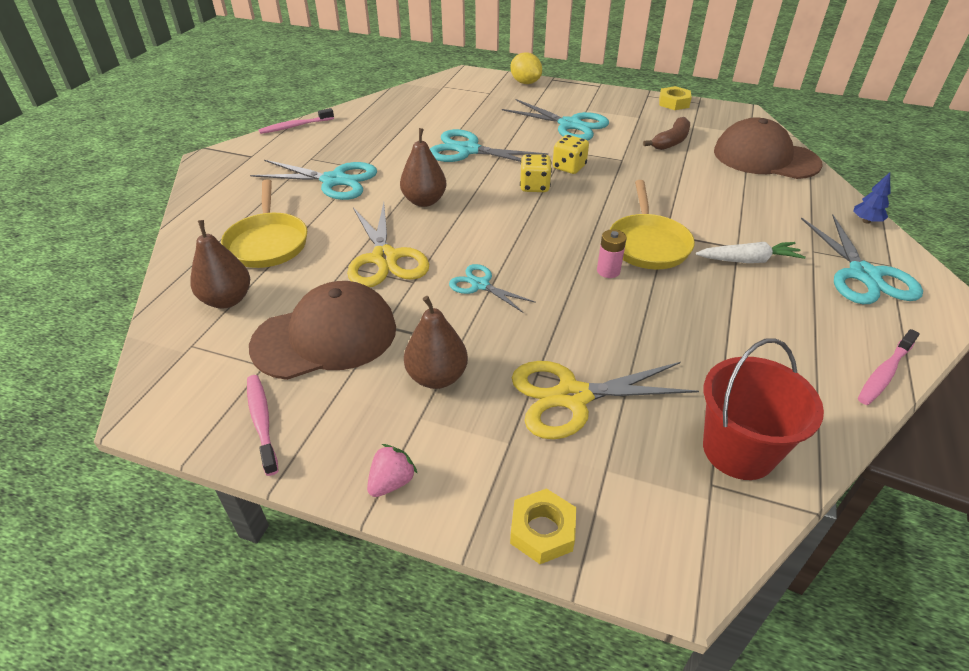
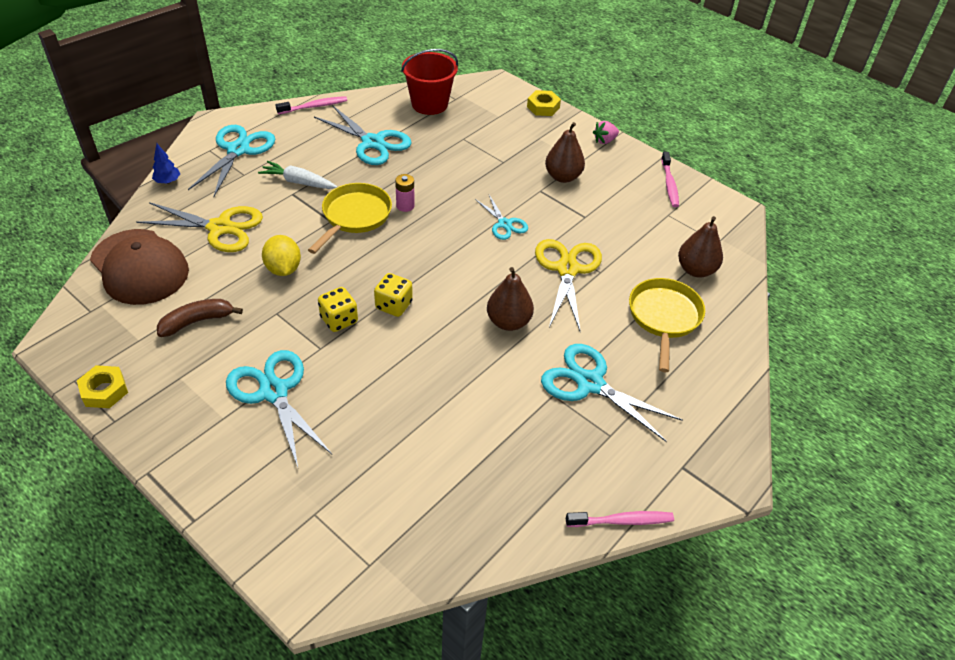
camera: 160 degrees left, 5 degrees up
brown cap [249,281,396,380] -> none
turquoise scissors [430,129,548,162] -> turquoise scissors moved to [314,105,411,165]
yellow lemon [510,52,542,84] -> yellow lemon moved to [262,235,301,276]
yellow scissors [512,361,699,439] -> yellow scissors moved to [136,202,263,252]

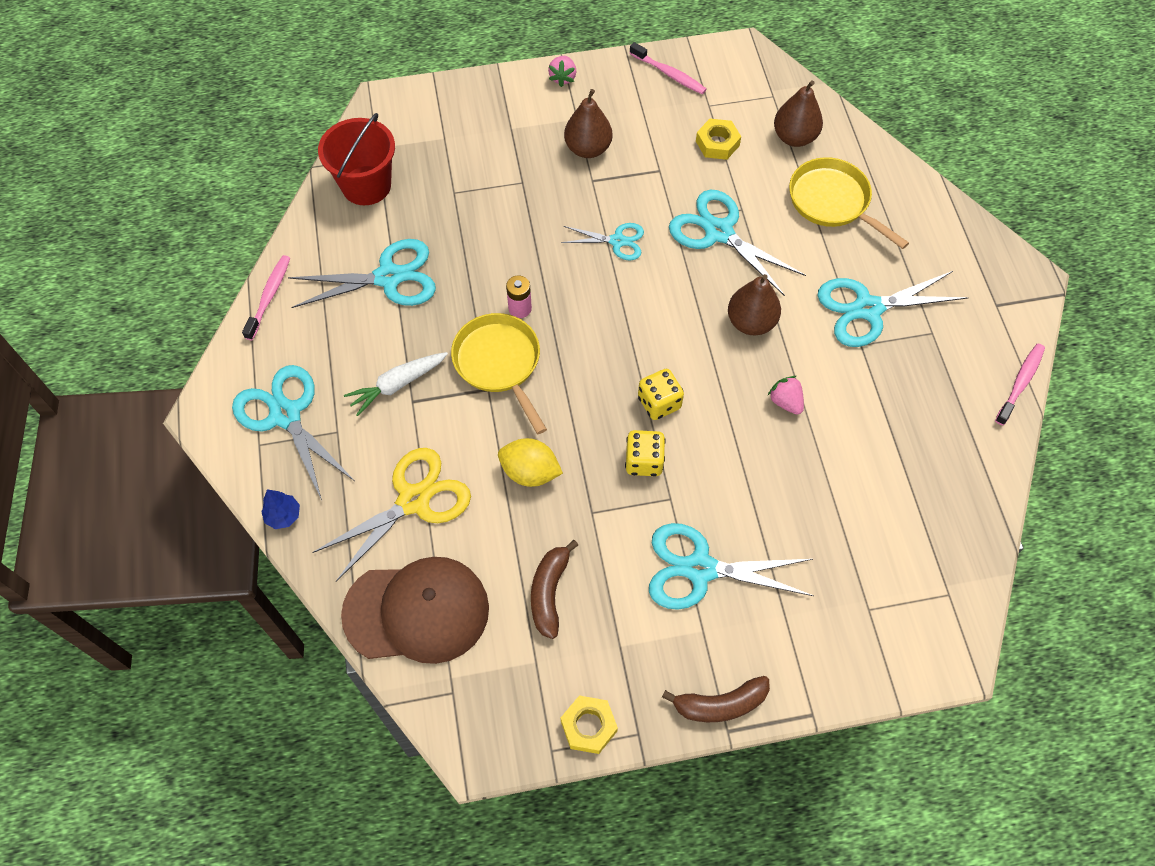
camera: 50 degrees left, 15 degrees up
yellow nut [527,90,561,116] -> yellow nut moved to [696,119,741,160]
yellow scissors [535,239,602,332] -> turquoise scissors [669,190,806,296]
none -> brown banana [662,676,770,722]
none -> pink strawberry [768,376,804,415]

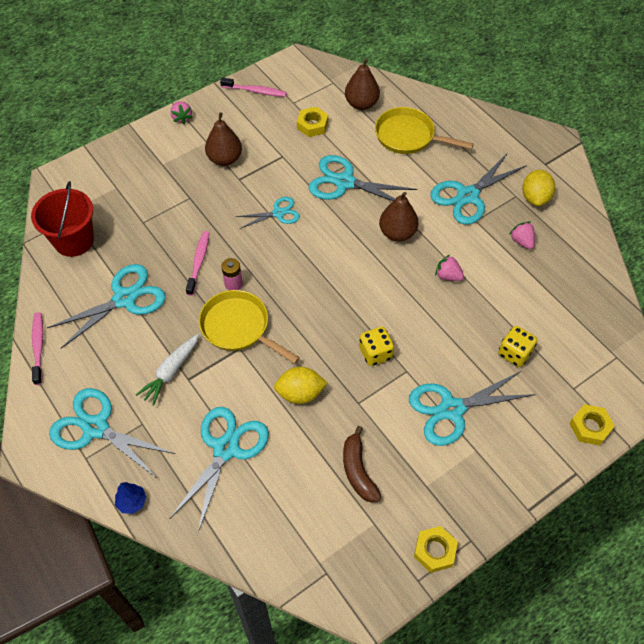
camera: 25 degrees left, 5 degrees down
yellow scissors [312,448,471,582] -> turquoise scissors [170,407,269,532]
brown cap [341,557,489,664] -> none
yellow dice [638,369,684,420] -> yellow dice moved to [498,326,537,367]
brown banana [662,676,770,722] -> none
pink toothbrush [995,344,1045,426] -> pink toothbrush moved to [186,231,209,296]
none -> pink strawberry [509,222,535,249]
none -> yellow lemon [522,170,555,206]
none -> yellow nut [569,404,615,446]

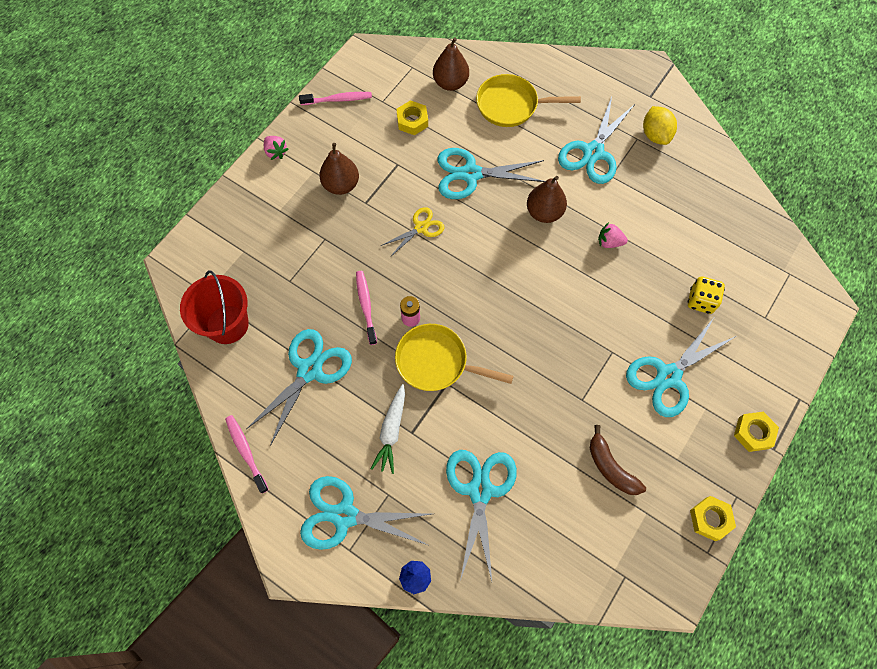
camera: 20 degrees left, 10 degrees up
turquoise scissors [235,197,300,229] -> yellow scissors [381,207,445,257]
yellow lemon [274,367,327,404] -> none
yellow dice [359,327,394,366] -> none
pink strawberry [509,222,535,249] -> none
yellow nut [569,404,615,446] -> yellow nut moved to [734,412,779,452]

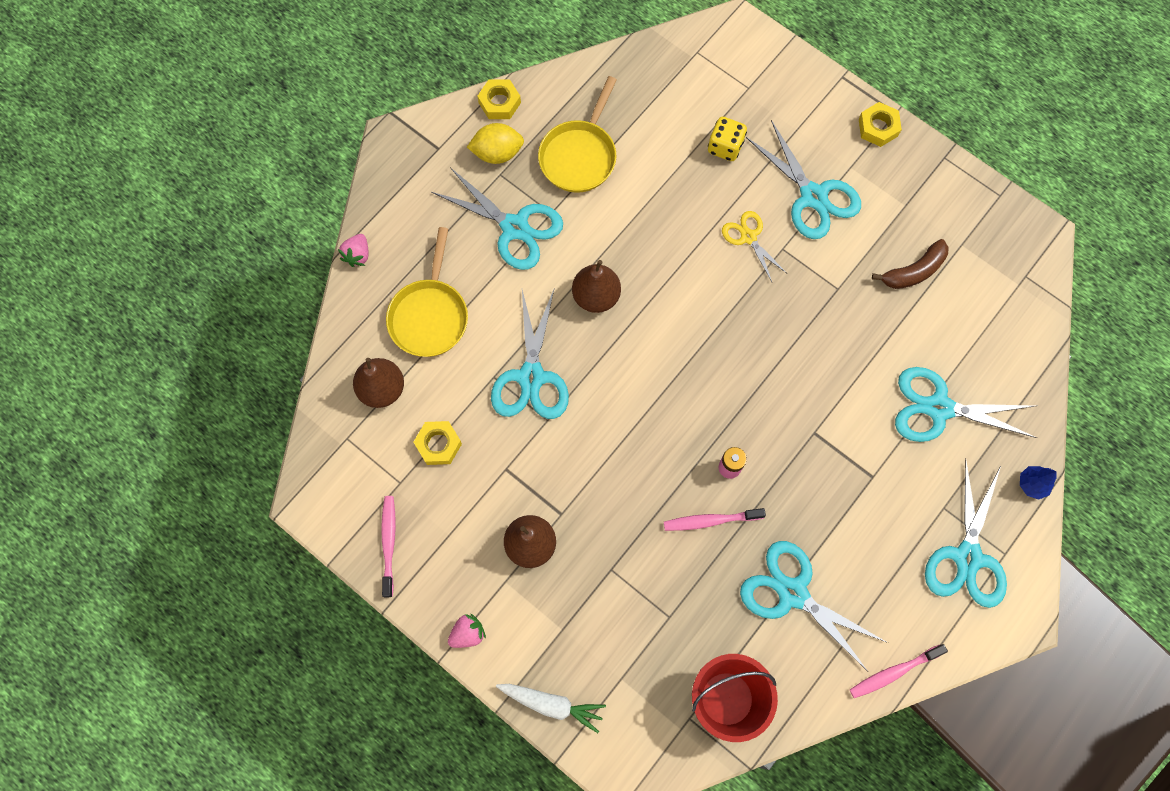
camera: 85 degrees left, 5 degrees up
white carrot [371,384,405,474] -> white carrot moved to [496,684,606,733]
yellow scissors [381,207,445,257] -> yellow scissors moved to [722,211,788,282]
yellow pan [395,324,513,391] -> yellow pan moved to [538,76,617,193]
pink strawberry [598,222,628,248] -> pink strawberry moved to [338,234,369,267]
yellow nut [690,496,736,541] -> yellow nut moved to [477,79,521,119]

